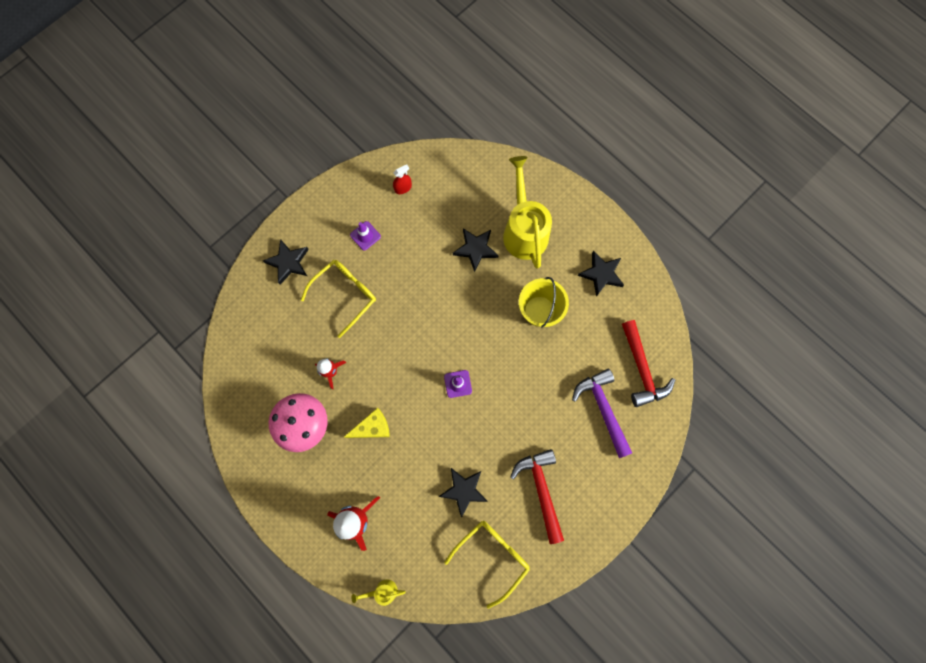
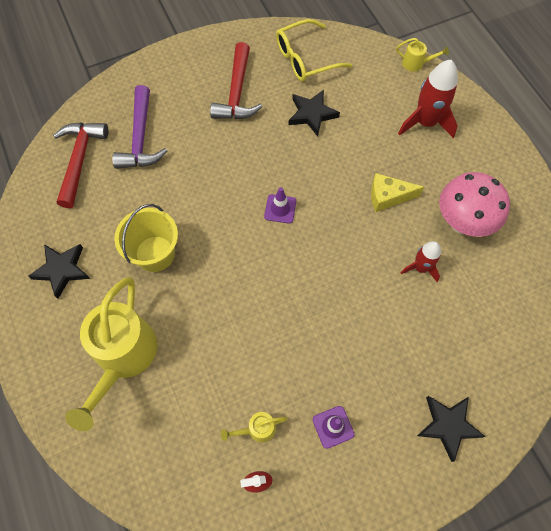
camera: 160 degrees left, 10 degrees down
yellow glasses [301,260,376,338] -> none
black star [453,228,499,272] -> none
none -> yellow watering can [221,412,288,443]

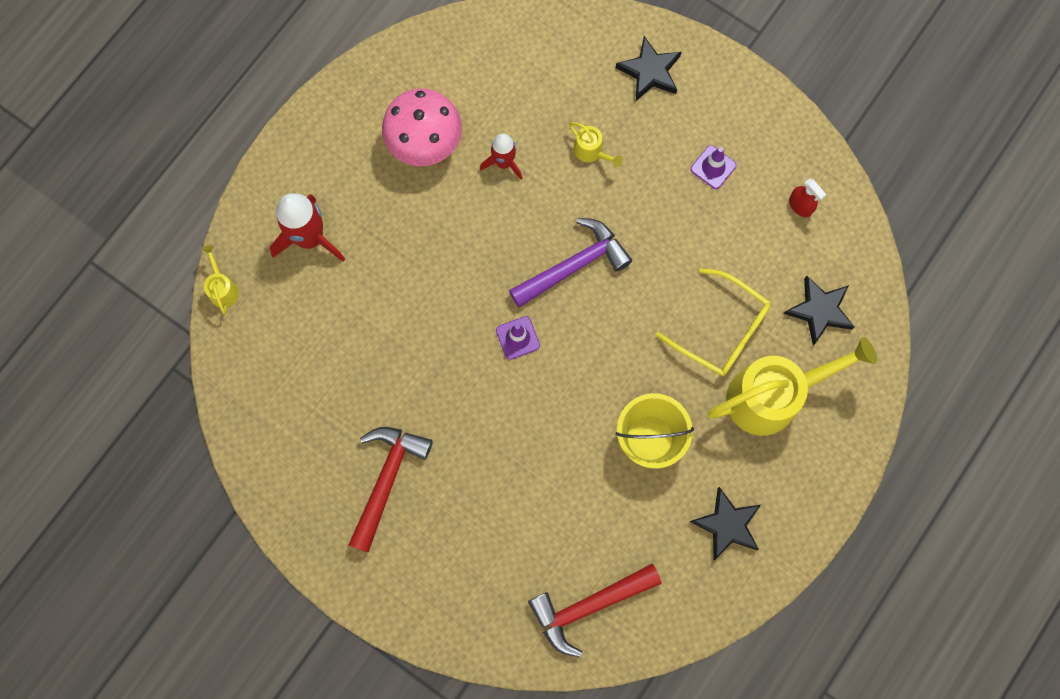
camera: 120 degrees left, 10 degrees up
purple hammer [112,85,167,169] -> purple hammer moved to [509,218,632,308]
red hammer [210,42,263,119] -> red hammer turned 45 degrees counterclockwise [348,427,433,553]
yellow watering can [221,412,288,443] -> yellow watering can moved to [569,122,623,167]
yellow glasses [276,19,352,82] -> yellow glasses moved to [656,268,771,376]
black star [289,90,340,136] -> black star moved to [784,276,854,345]
yellow cheese [371,173,424,212] -> none

